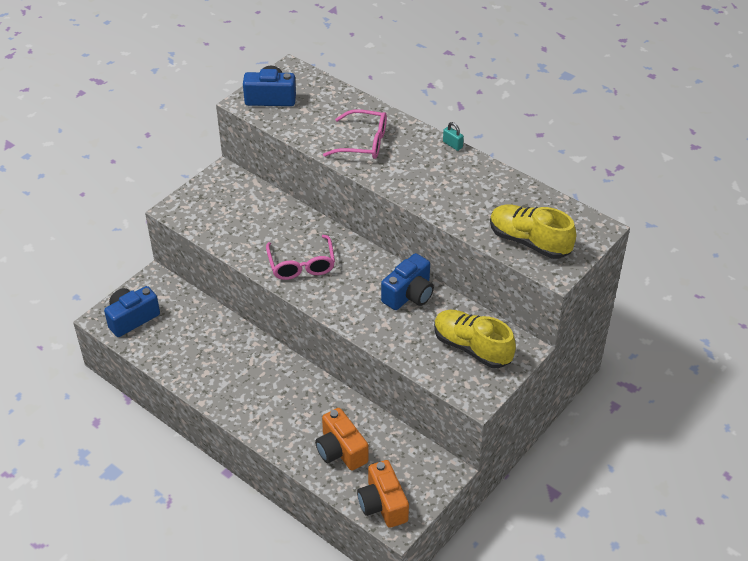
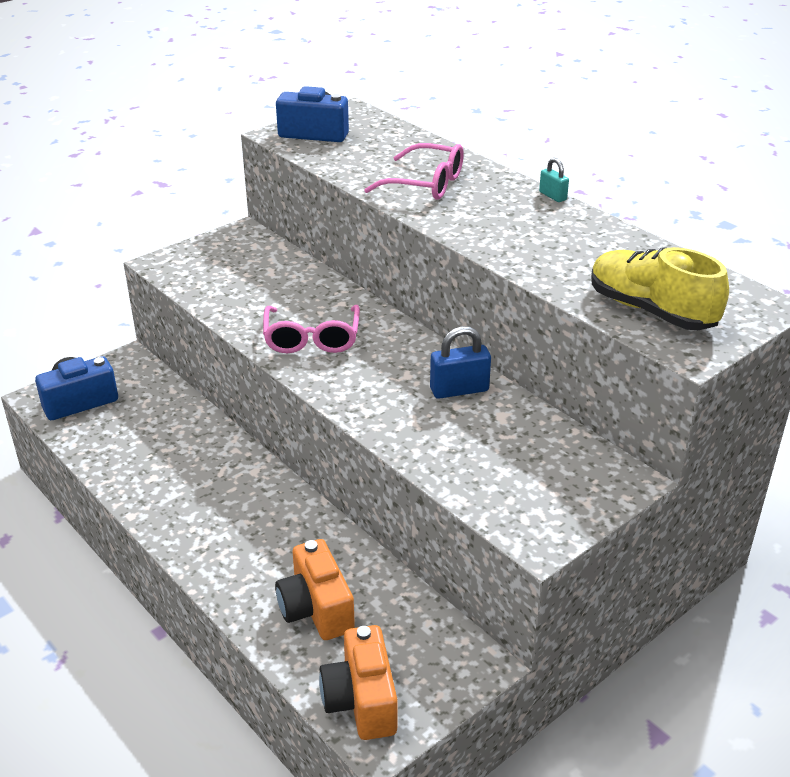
camera: 10 degrees right, 10 degrees down
blue camera [381,253,434,310] -> blue padlock [430,326,491,399]
yellow shoe [434,310,516,368] -> none

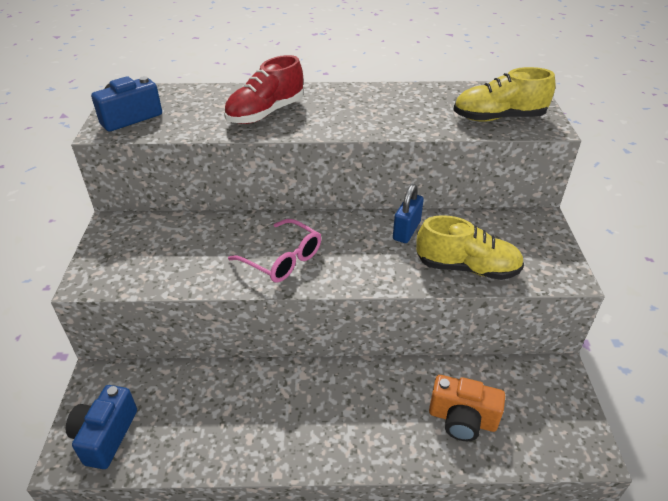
camera: 50 degrees left, 5 degrees up
orange camera [319,625,398,740] -> none
pink glasses [364,143,464,200] -> red shoe [224,55,304,124]
turquoise padlock [539,158,569,202] -> none
none -> yellow shoe [416,215,524,280]

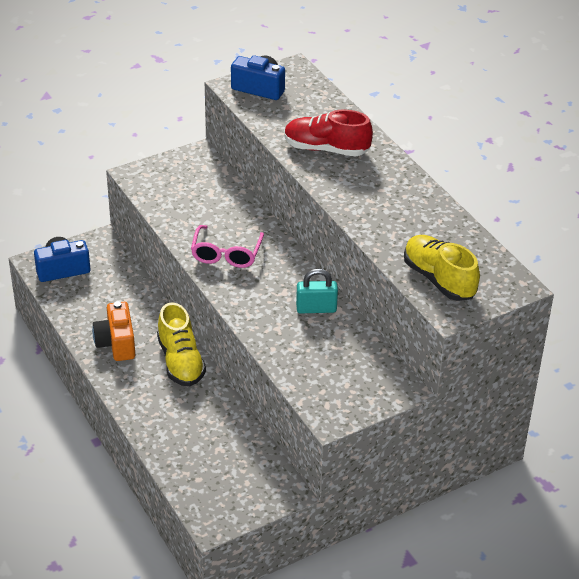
camera: 60 degrees right, 0 degrees up
blue padlock [393,184,424,243] -> turquoise padlock [296,269,338,313]
yellow shoe [416,215,524,280] -> yellow shoe moved to [157,303,206,386]
orange camera [429,375,505,441] -> orange camera moved to [92,301,135,361]

